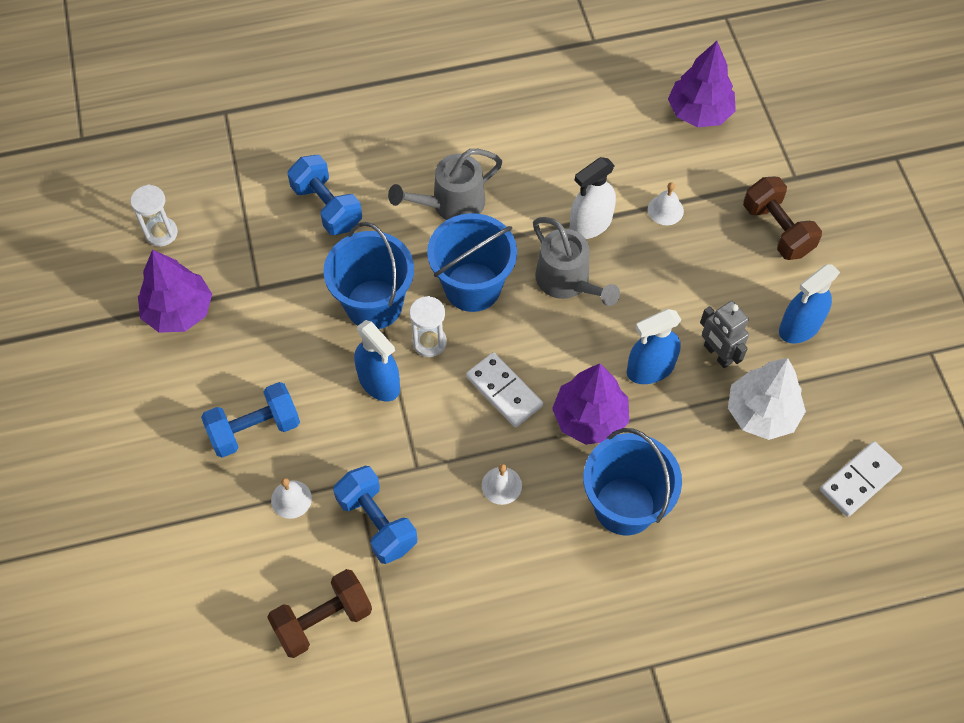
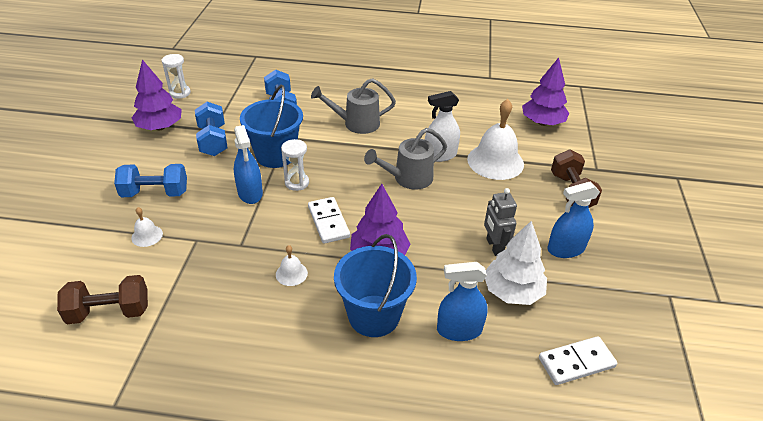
camera: 20 degrees right, 20 degrees down
blue dumbbell [333,466,417,564] -> blue dumbbell moved to [195,102,227,156]
blue bucket [427,213,517,312] -> none
grey watering can [533,217,620,306] -> grey watering can turned 75 degrees clockwise [364,128,447,190]
blue spray bottle [627,309,681,384] -> blue spray bottle moved to [437,262,488,341]
white bell [648,182,684,225] -> white bell [467,99,524,180], size x2.19

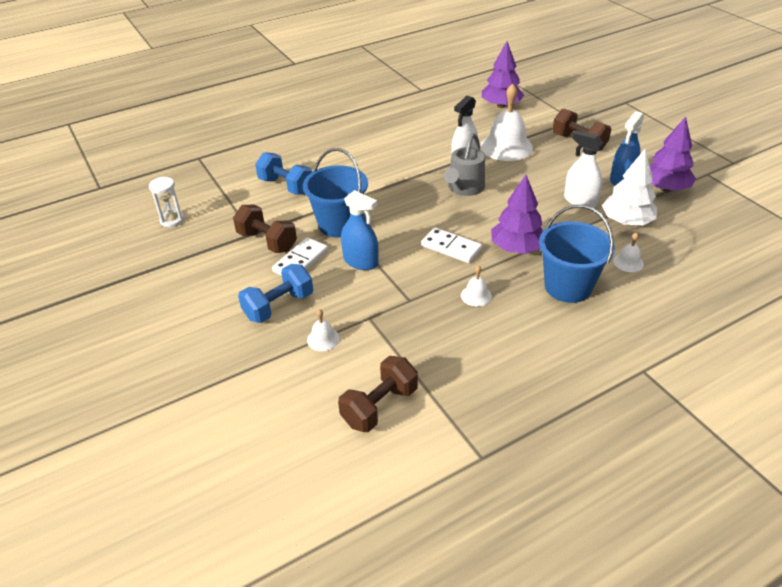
camera: 35 degrees left, 0 degrees up
purple tree [132,60,182,130] -> purple tree moved to [650,117,696,191]
blue dumbbell [195,102,227,156] -> brown dumbbell [233,205,297,253]
white hourglass [281,139,309,191] -> none
grey watering can [311,78,396,134] -> none
blue spray bottle [437,262,488,341] -> white bell [613,232,644,272]
grey robot [484,188,517,256] -> white spray bottle [564,130,604,209]
white domino [539,336,617,385] -> white domino moved to [272,237,328,276]

